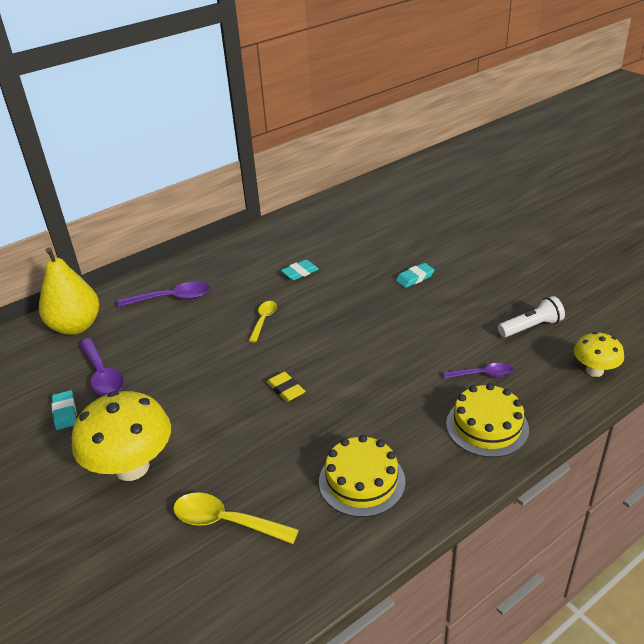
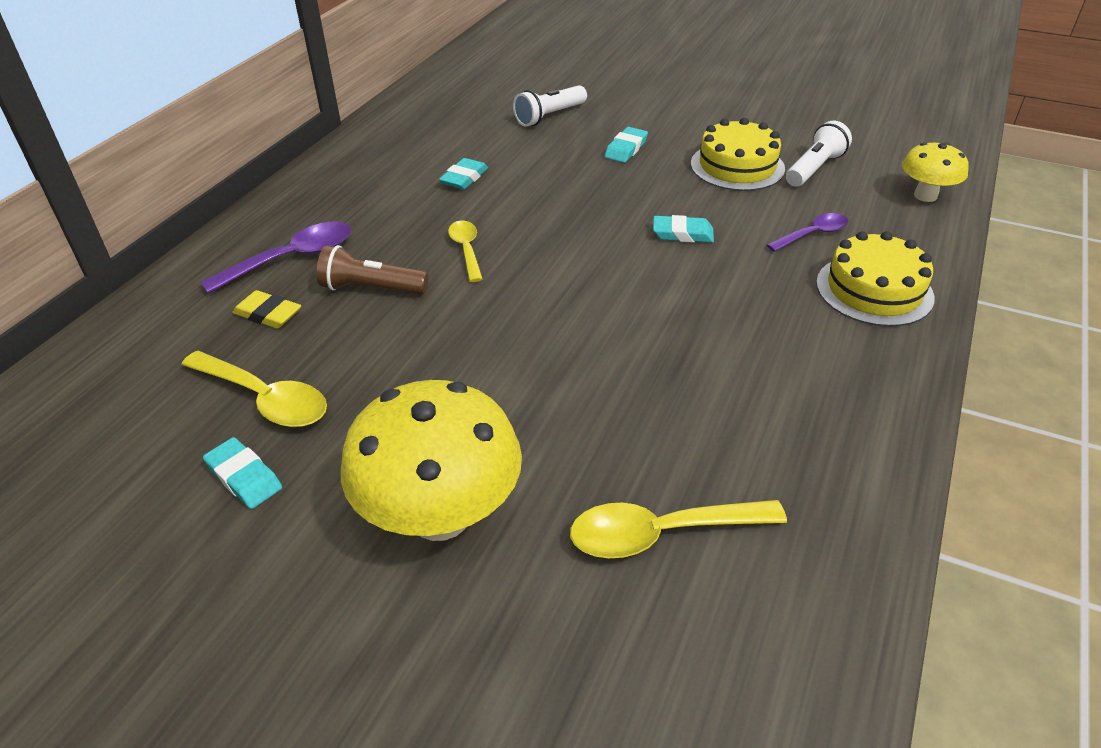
camera: 30 degrees left, 5 degrees up
yellow pear [39,247,99,335] -> none
purple spoon [79,338,124,396] -> yellow spoon [181,351,327,427]
yellow eraser [267,372,305,402] -> yellow eraser moved to [232,290,301,329]
yellow cake [319,435,405,517] -> yellow cake moved to [691,118,785,191]
none -> brown flashlight [317,245,428,295]
none -> white flashlight [513,85,587,127]
none -> turquoise eraser [653,215,714,243]

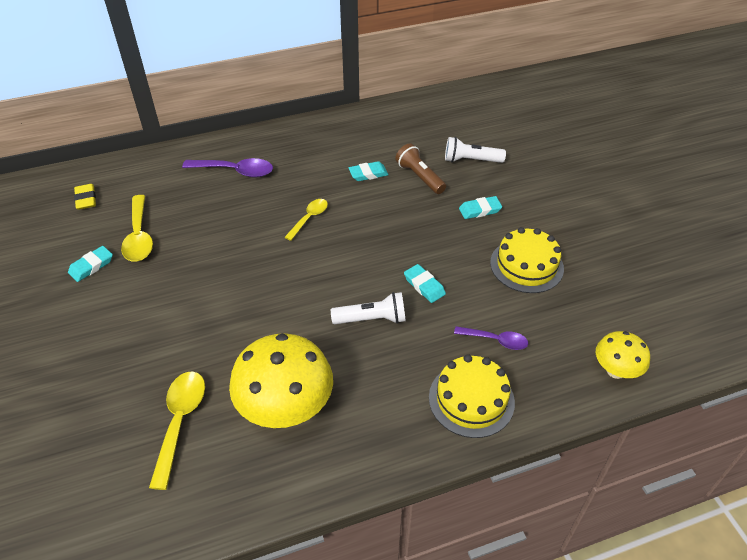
camera: 45 degrees right, 5 degrees up
turquoise eraser [203,437,282,509] -> turquoise eraser turned 45 degrees clockwise [68,246,113,282]
yellow eraser [232,290,301,329] -> yellow eraser moved to [74,184,96,210]
brown flashlight [317,245,428,295] -> brown flashlight moved to [395,144,446,194]
yellow mushroom [341,380,522,541] -> yellow mushroom moved to [229,334,333,428]
yellow spoon [570,500,787,558] -> yellow spoon turned 60 degrees clockwise [149,371,205,490]
white flashlight [786,121,852,187] -> white flashlight moved to [331,292,406,324]

